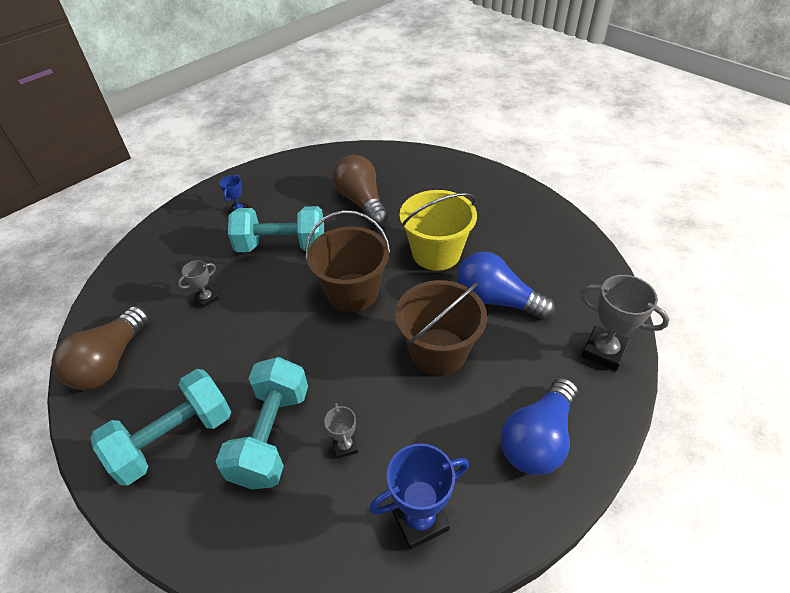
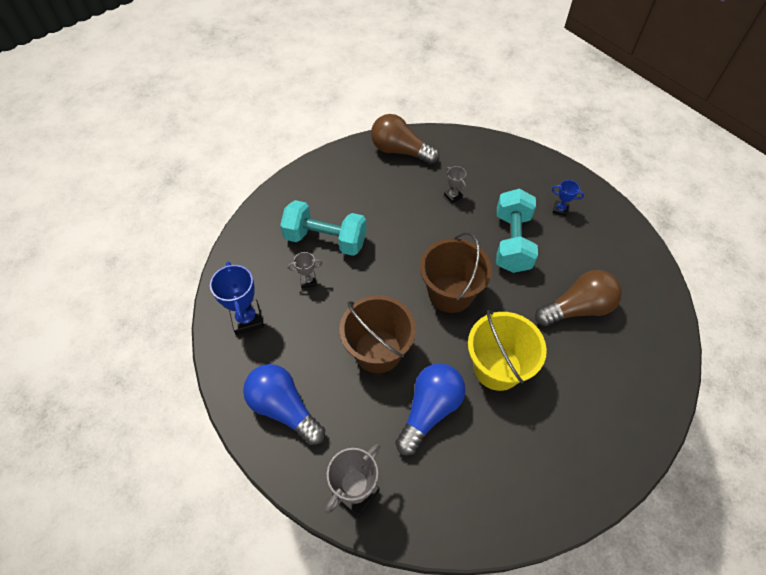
camera: 95 degrees right, 10 degrees up
turquoise dumbbell [90,369,231,486] -> none

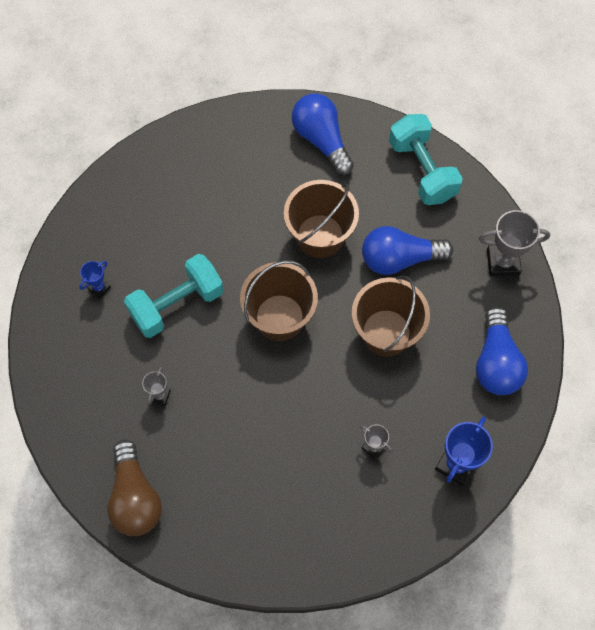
camera: 130 degrees left, 10 degrees up
turquoise dumbbell [280,200,367,256] -> turquoise dumbbell moved to [389,114,463,205]
yellow bucket [468,310,547,391] -> brown bucket [284,180,359,258]
brown light bulb [535,270,622,326] -> none
blue trophy [552,180,584,217] -> blue trophy turned 60 degrees clockwise [79,261,111,299]
none -> blue light bulb [292,93,354,175]

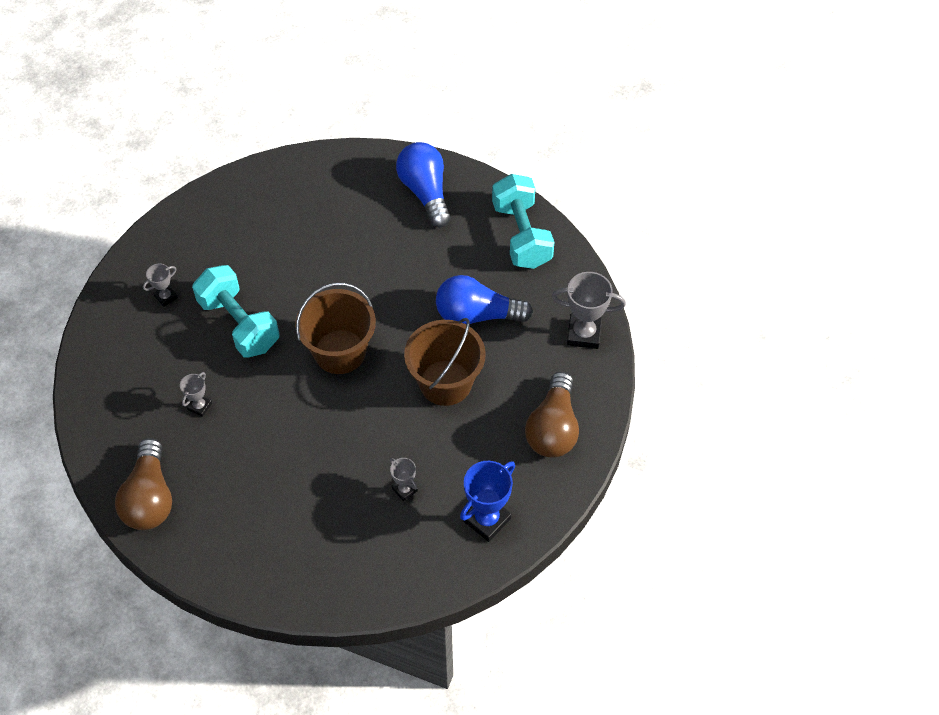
camera: 10 degrees right, 10 degrees down
blue trophy [79,261,111,299] -> grey trophy [143,263,178,307]
turquoise dumbbell [124,254,224,338] -> turquoise dumbbell turned 75 degrees clockwise [192,265,280,358]
brown bucket [284,180,359,258] -> none
blue light bulb [476,307,528,395] -> brown light bulb [525,372,579,458]

